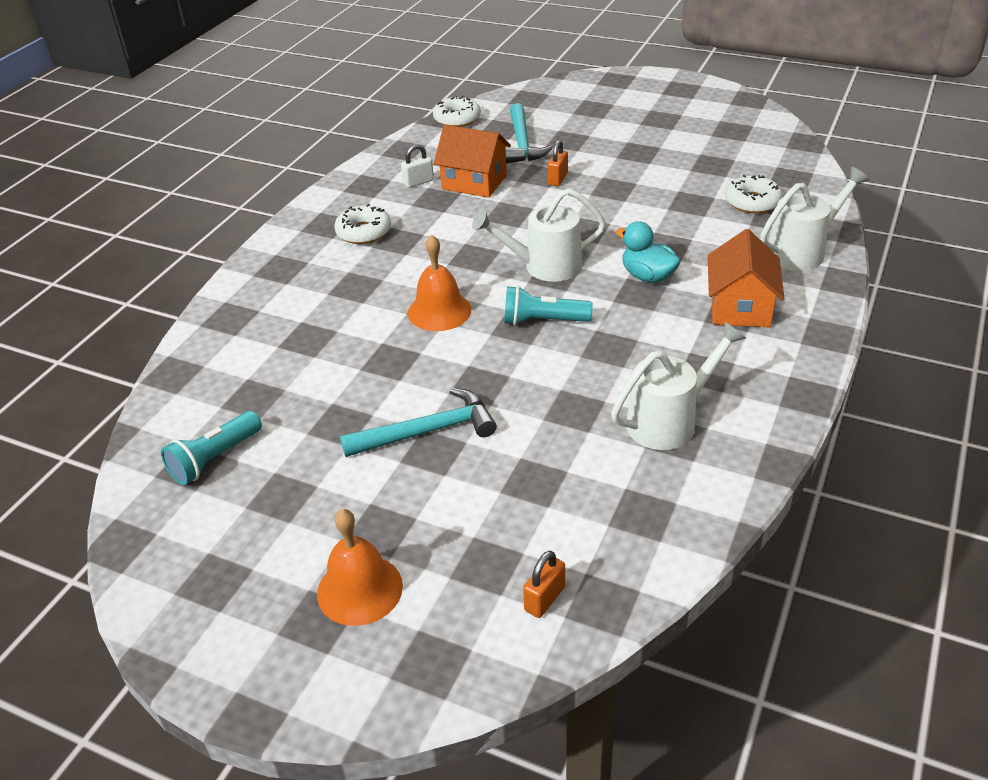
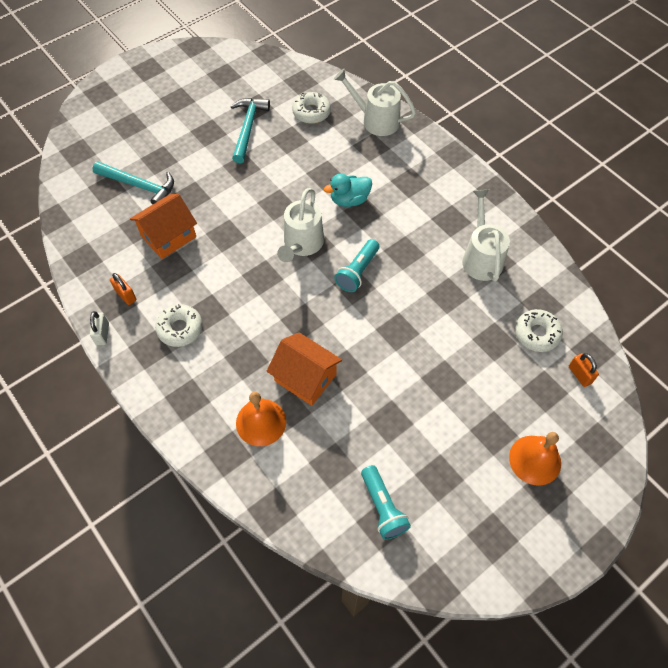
camera: 65 degrees left, 20 degrees up
turquoise hammer [340,388,497,457] -> turquoise hammer moved to [230,98,270,163]
white padlock [401,144,434,188] -> white padlock moved to [90,311,109,345]
orange bell [408,235,471,331] -> orange bell moved to [236,392,286,446]
white donut [433,96,481,127] -> white donut moved to [515,309,563,352]
orange padlock [548,140,568,186] -> orange padlock moved to [110,273,136,305]
orange house [708,229,785,327] -> orange house moved to [267,332,342,406]
white watering can [760,167,869,271] -> white watering can turned 60 degrees counterclockwise [334,69,416,136]

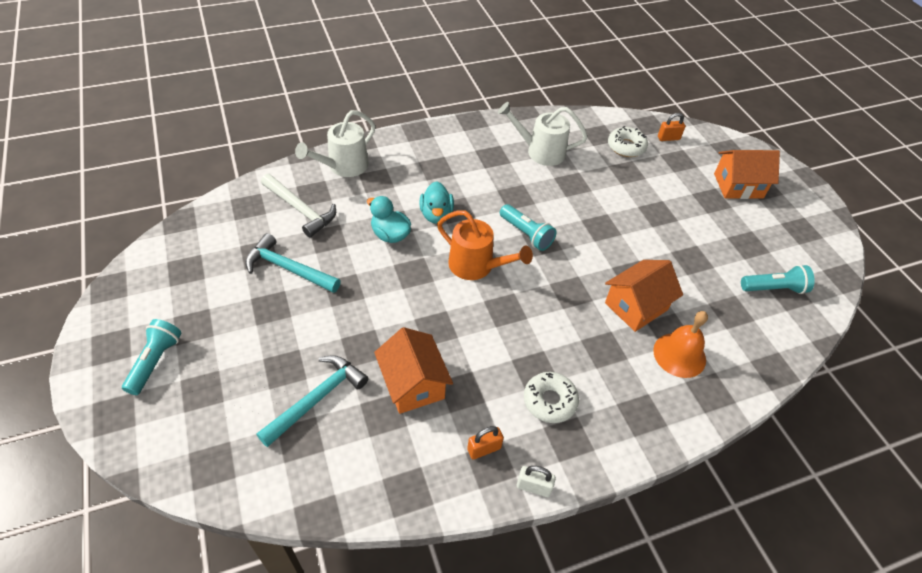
camera: 75 degrees left, 10 degrees down
white watering can [277,188,324,262] -> orange watering can [437,210,533,280]
white donut [292,92,331,124] -> white hammer [261,174,336,238]
orange bell [509,432,561,486] -> orange house [714,150,780,199]
none -> turquoise flashlight [122,319,182,395]
none -> turquoise duck [367,196,411,243]

